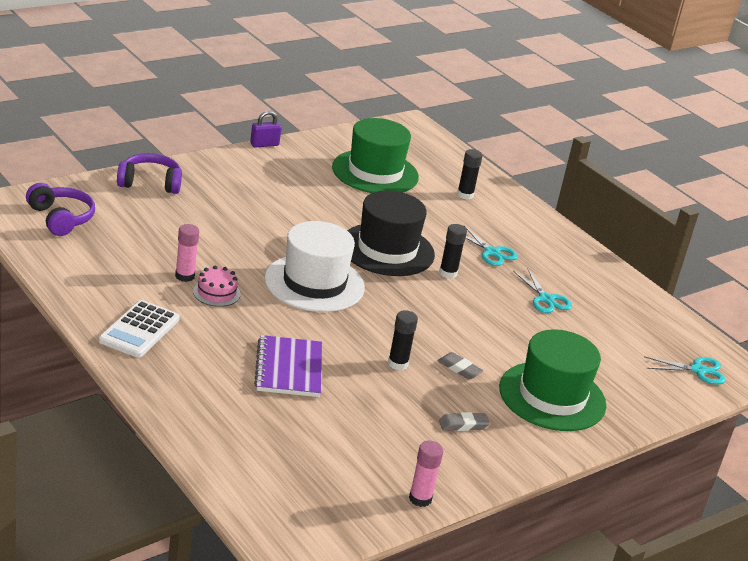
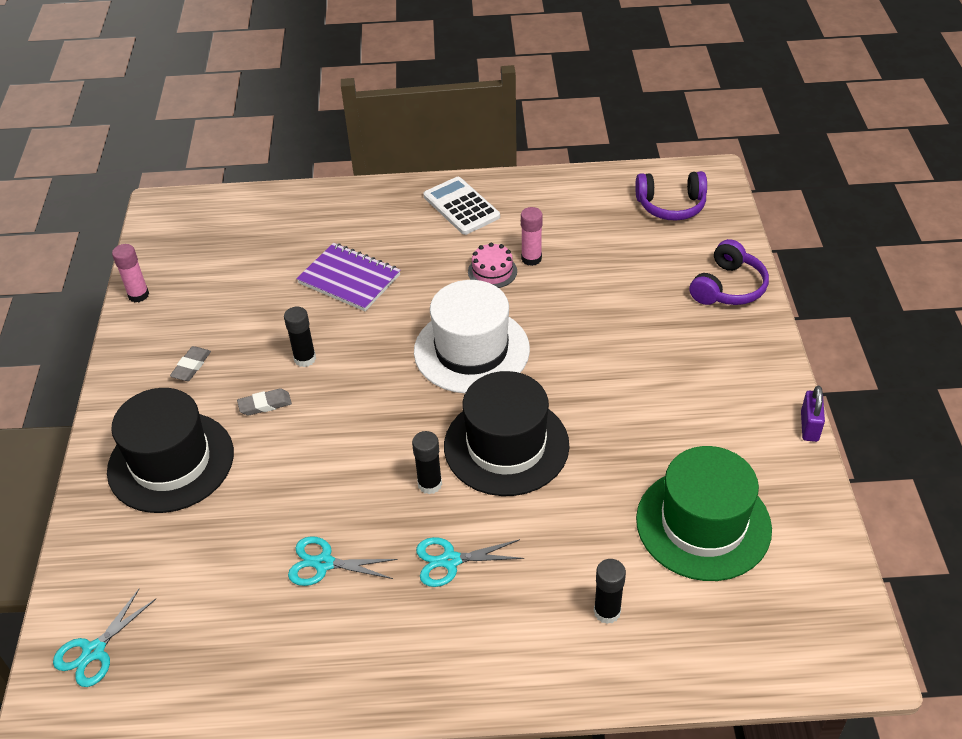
camera: 130 degrees right, 15 degrees up
green hat [499,329,607,431] -> black hat [107,388,234,513]

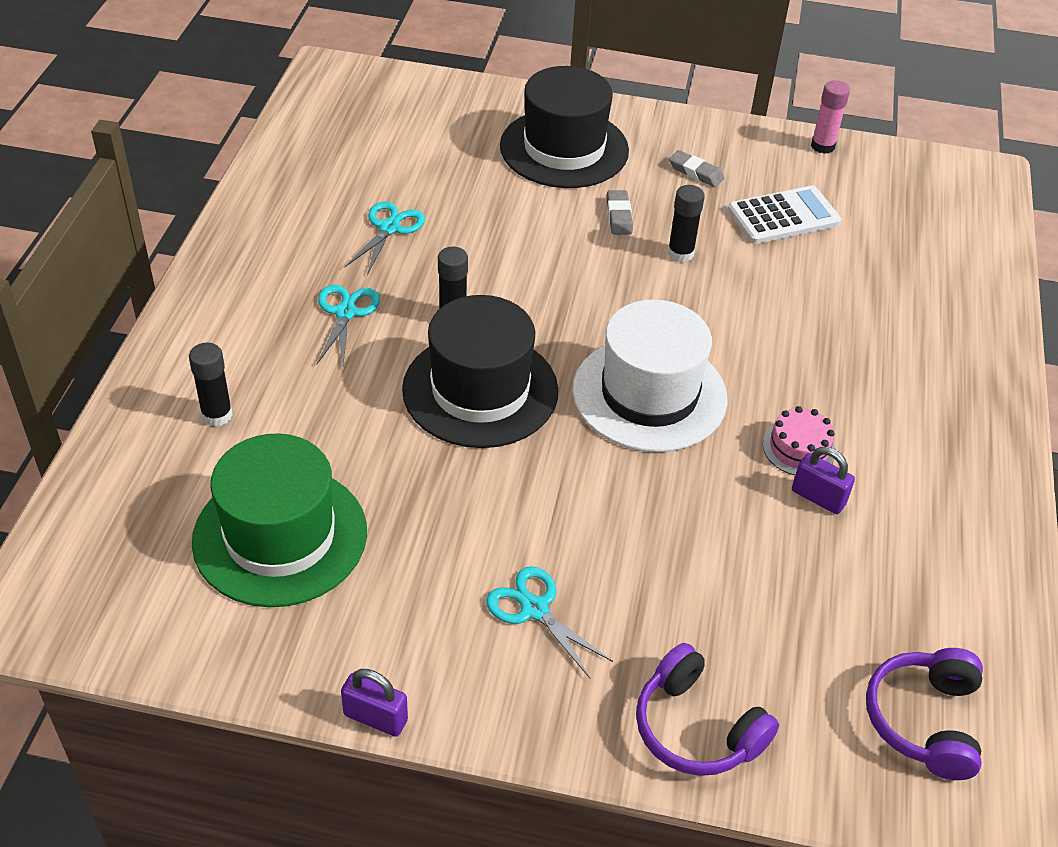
camera: 100 degrees right, 0 degrees up
turquoise scissors [53,589,156,687] -> turquoise scissors moved to [486,566,613,678]
purple notebook [297,243,401,311] -> none
white calculator [423,177,500,235] -> white calculator moved to [728,186,841,244]
pink glue stick [521,207,543,266] -> purple padlock [792,447,855,514]

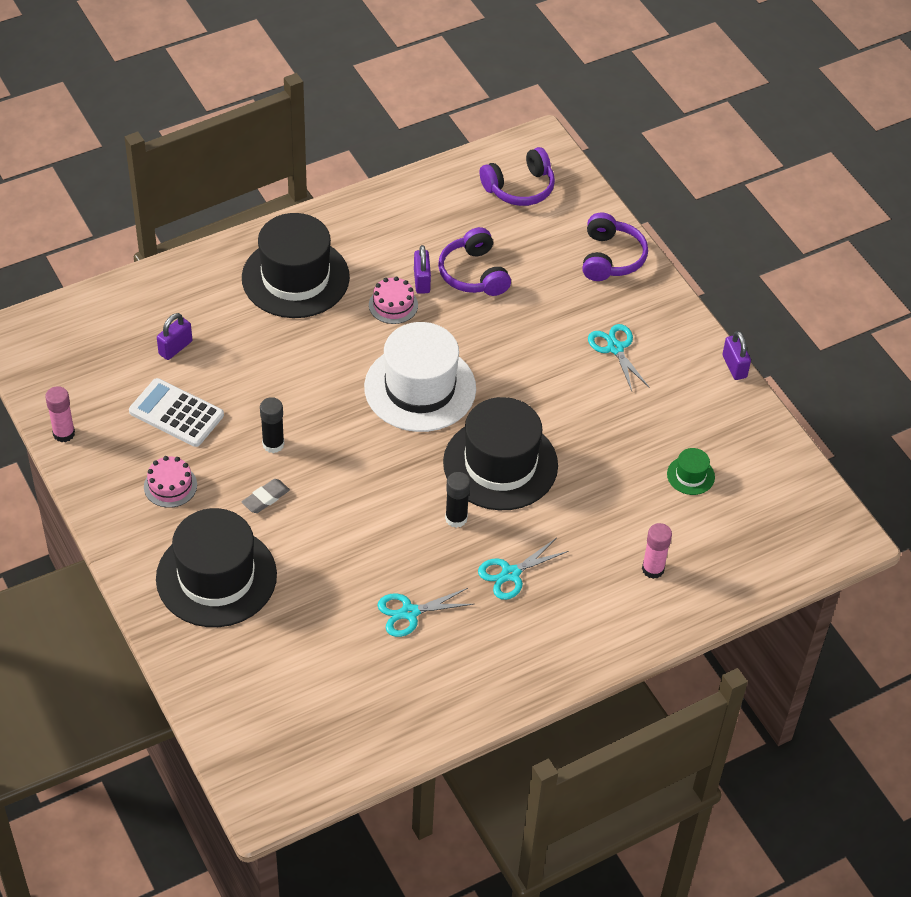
camera: 130 degrees left, 5 degrees up
black glue stick [189,343,233,427] -> pink glue stick [642,523,672,579]
green hat [192,433,367,607] -> green hat [667,448,715,495], size x0.42
turquoise scissors [486,566,613,678] -> turquoise scissors turned 150 degrees clockwise [588,324,649,391]
grey eraser [669,150,724,187] -> pink cake [144,456,197,508]
none -> purple padlock [157,313,192,360]
none -> black hat [242,213,350,318]
none -> purple headphones [438,227,511,296]

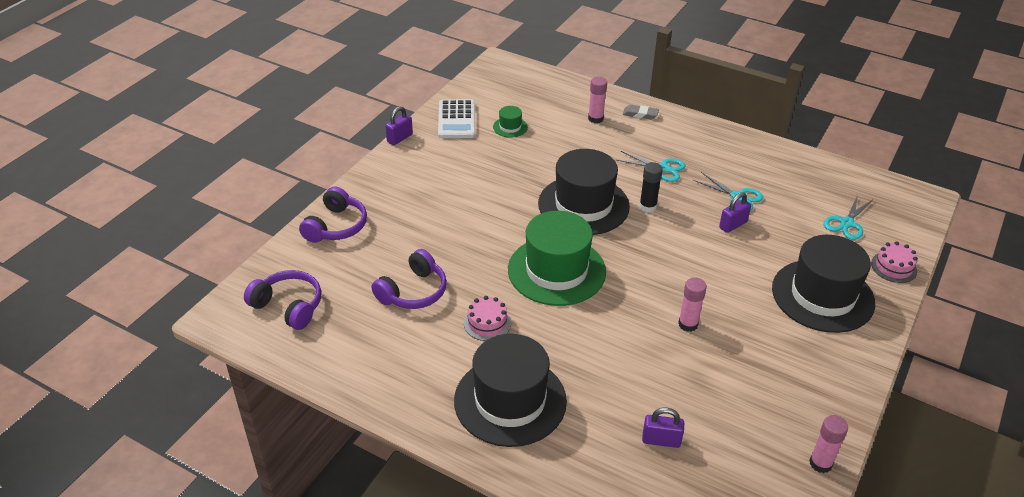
camera: 120 degrees left, 10 degrees down
white calculator [129,378,224,447] -> white calculator moved to [438,99,475,138]
pink cake [144,456,197,508] -> pink cake moved to [871,241,918,283]
grey eraser [242,479,290,513] -> grey eraser moved to [623,105,659,119]
black glue stick [260,397,284,453] -> pink glue stick [678,277,707,332]
white hat [364,322,476,432] -> green hat [508,211,606,306]
purple padlock [414,245,431,294] -> purple padlock moved to [719,192,751,233]
purple headphones [582,212,648,281] -> purple headphones turned 135 degrees clockwise [299,187,367,243]
turquoise scissors [588,324,649,391] -> turquoise scissors moved to [824,195,872,240]

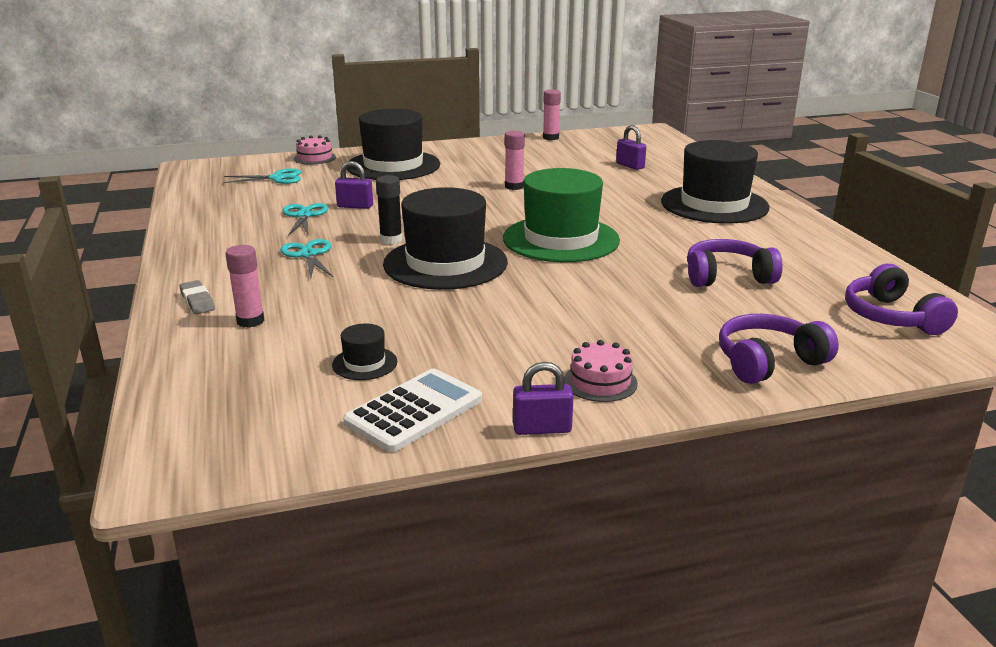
camera: 135 degrees left, 15 degrees down
pink cake [464,296,511,341] -> pink cake moved to [564,340,638,402]
green hat [493,106,528,138] -> black hat [332,324,398,380]

